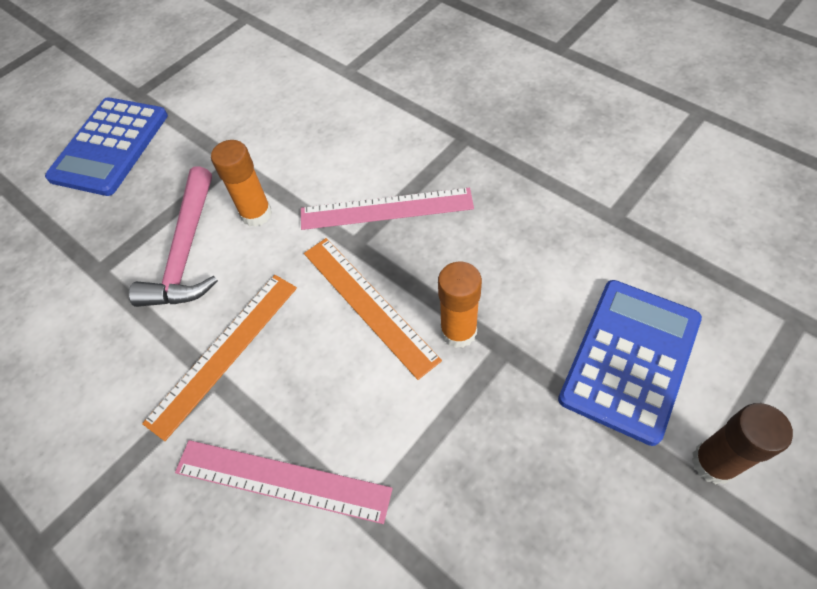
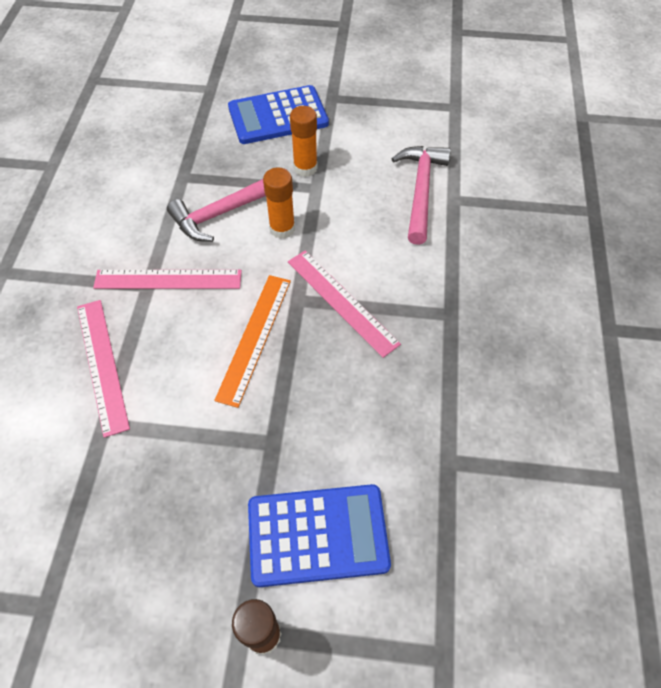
camera: 50 degrees right, 0 degrees up
orange ruler [142,275,297,441] -> pink ruler [93,270,242,289]
orange glue stick [438,262,482,348] -> orange glue stick moved to [290,106,318,177]
none -> pink hammer [392,146,451,245]

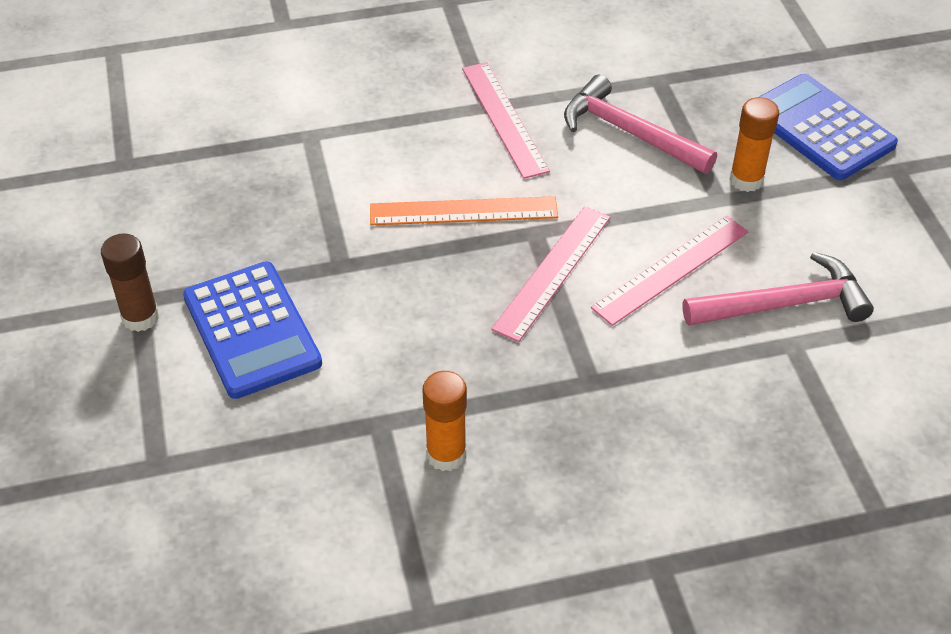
camera: 70 degrees right, 10 degrees down
pink ruler [77,300,130,438] -> pink ruler moved to [591,216,748,326]
orange glue stick [263,167,295,239] -> orange glue stick moved to [422,371,467,471]

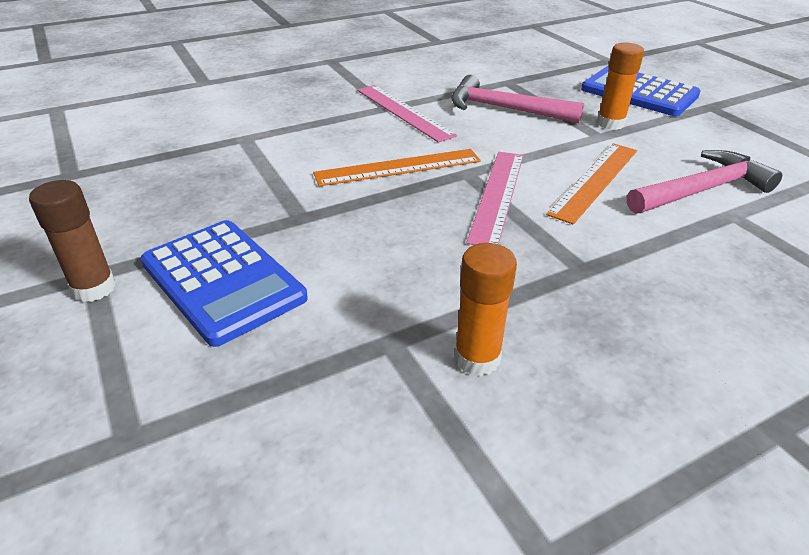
camera: 15 degrees left, 10 degrees down
pink ruler [591,216,748,326] -> orange ruler [546,143,637,225]

